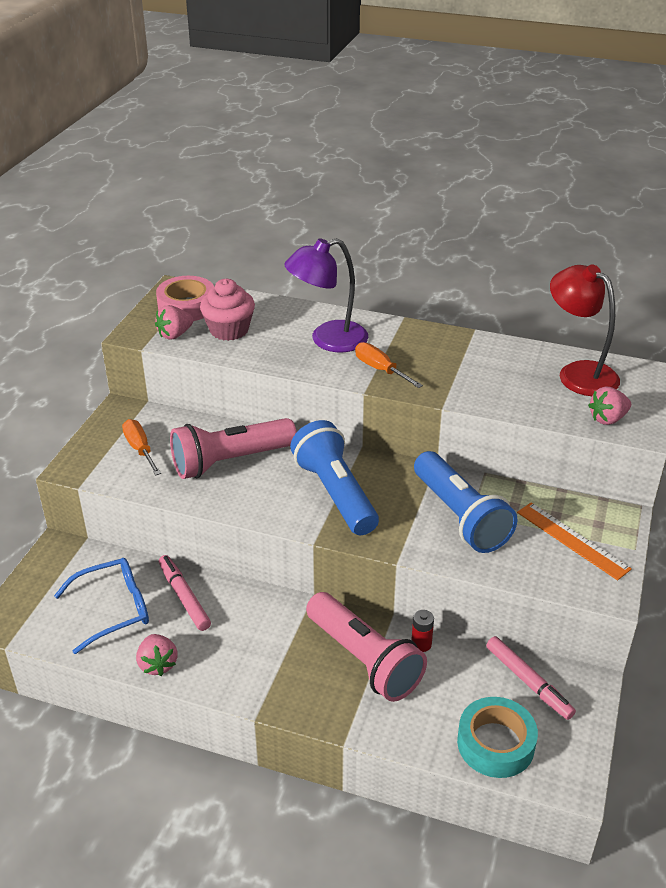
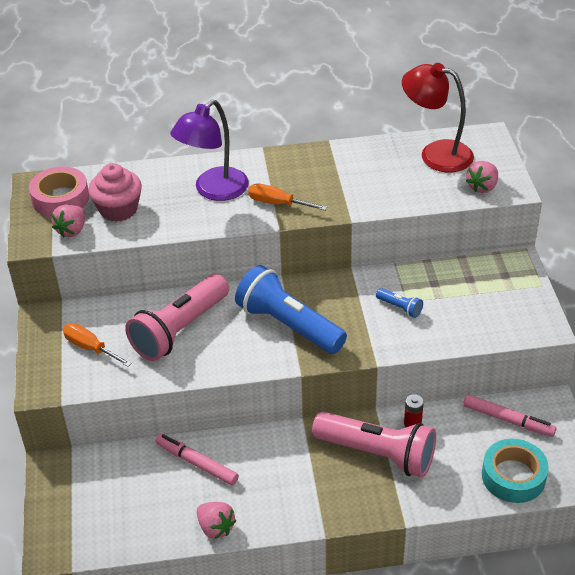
camera: 25 degrees left, 5 degrees up
blue glasses [54,558,149,654] -> none
blue flashlight [414,451,517,553] -> blue flashlight [376,288,423,318], size x0.42
orange ruler [517,503,631,580] -> none

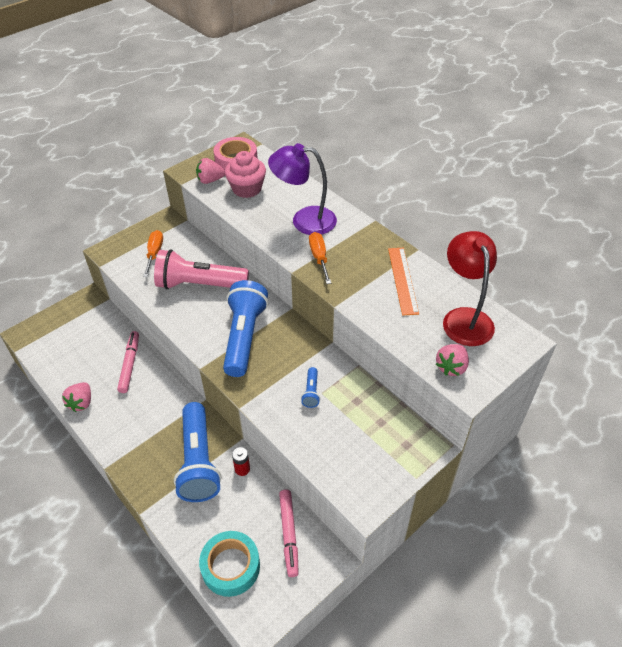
camera: 55 degrees right, 5 degrees up
pink flashlight [312,412,436,478] -> blue flashlight [174,402,221,502]
pink strawberry [466,161,498,193] -> pink strawberry turned 60 degrees counterclockwise [436,344,469,376]
none -> orange ruler [388,248,419,316]

